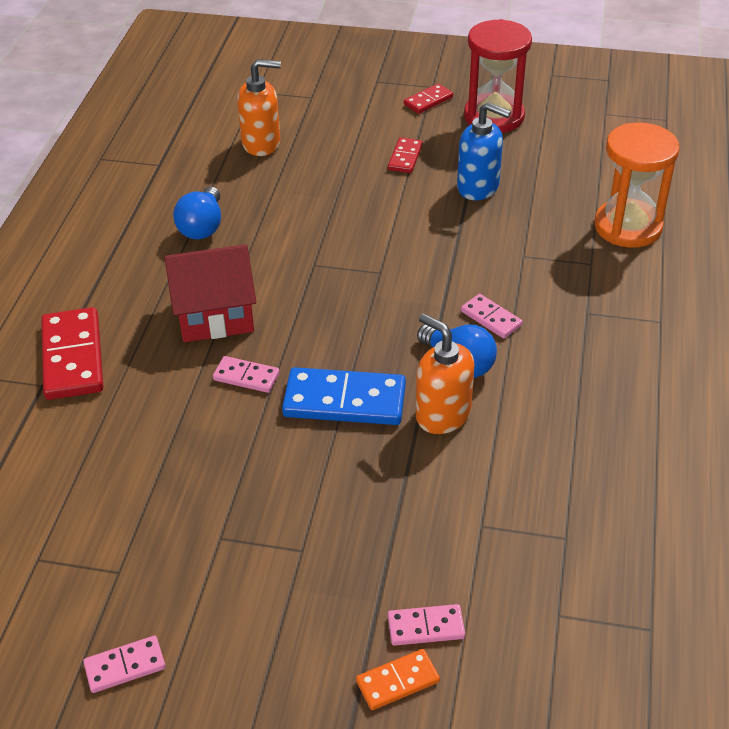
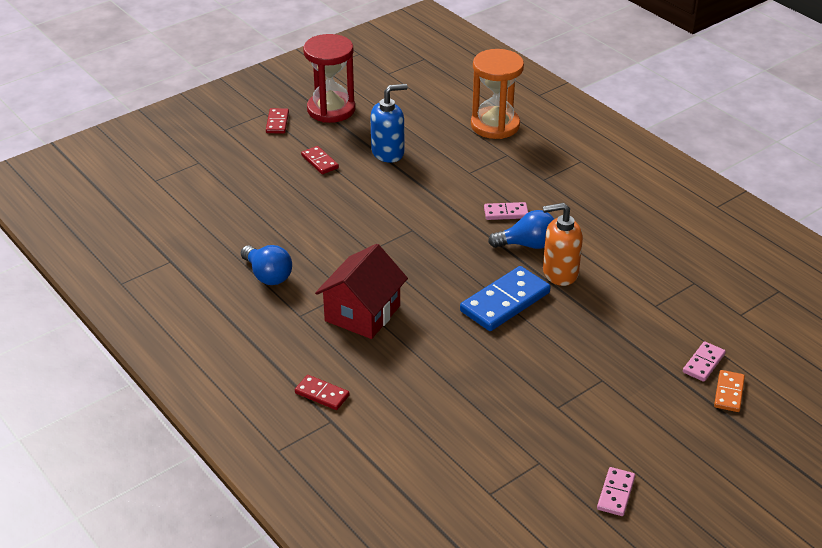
camera: 50 degrees left, 5 degrees down
red domino [41,307,104,400] -> red domino [295,375,350,410], size x0.53
pink domino [213,356,280,393] -> none
orange soap dispenser [237,59,281,156] -> none

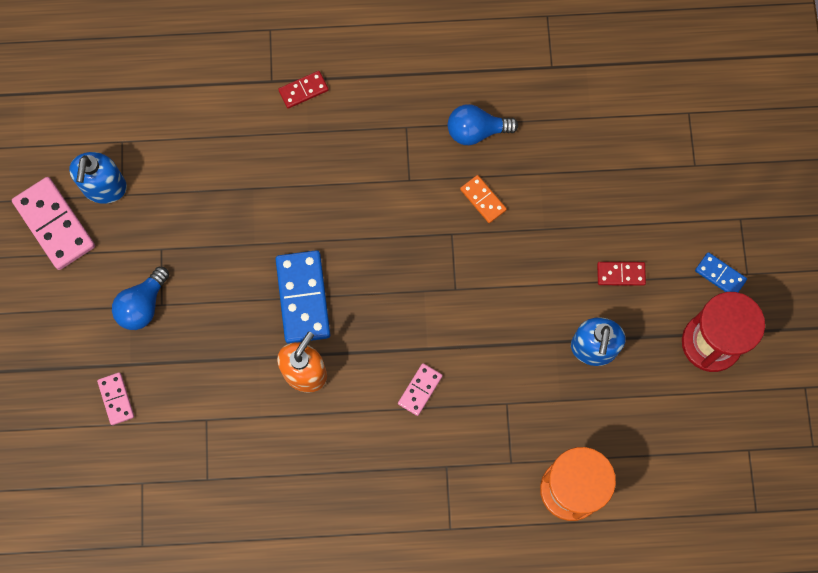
camera: 125 degrees right, 35 degrees up
red domino [266,108,289,134] -> blue domino [695,252,747,292]
red house [315,244,408,339] -> none
blue light bulb [488,210,554,249] -> blue light bulb moved to [112,267,169,330]
pink domino [597,467,635,516] -> pink domino [12,177,95,270], size x1.89
orange domino [714,370,745,412] -> orange domino moved to [460,175,507,223]
none -> blue soap dispenser [69,152,127,204]

